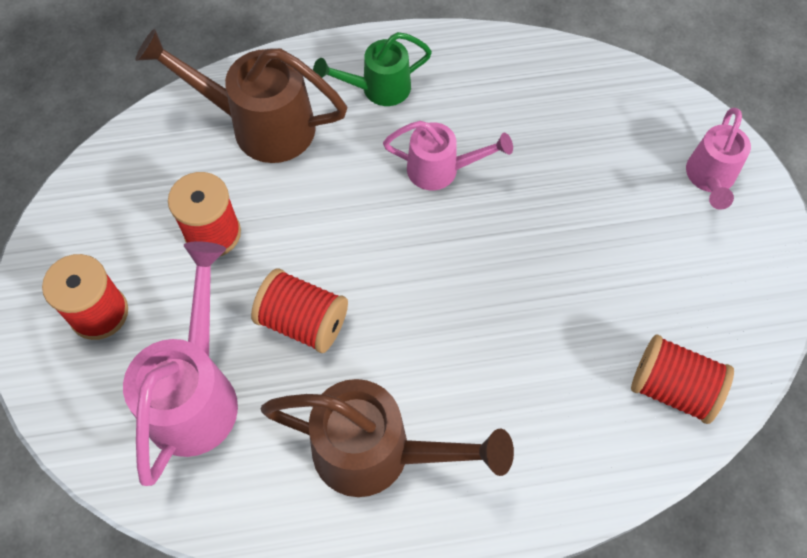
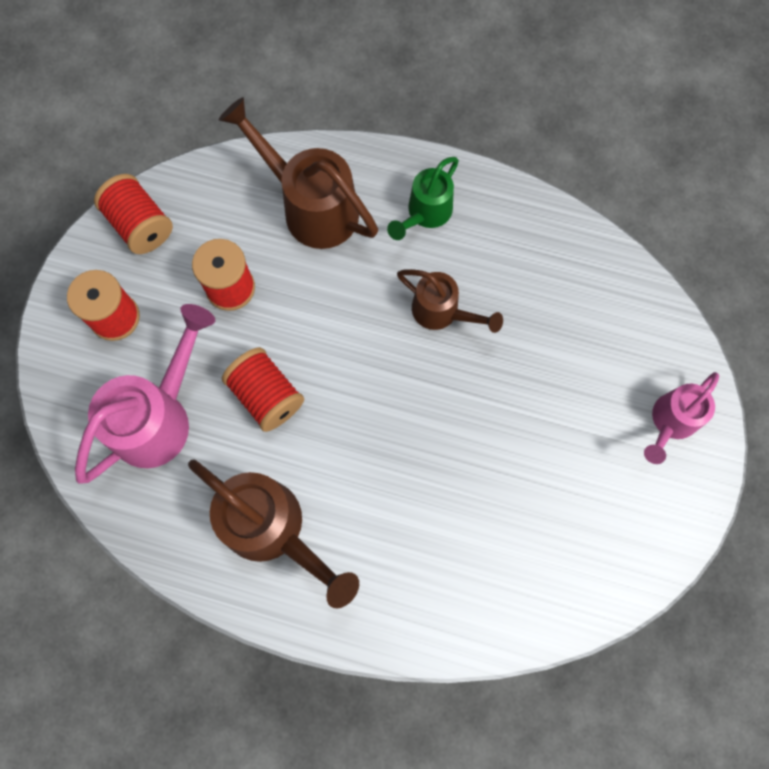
camera: 25 degrees right, 10 degrees up
green watering can [313,32,432,106] -> green watering can turned 60 degrees counterclockwise [387,157,459,240]
pink watering can [383,121,513,190] -> brown watering can [397,269,503,333]
red spool [631,334,734,424] -> red spool moved to [94,174,173,254]

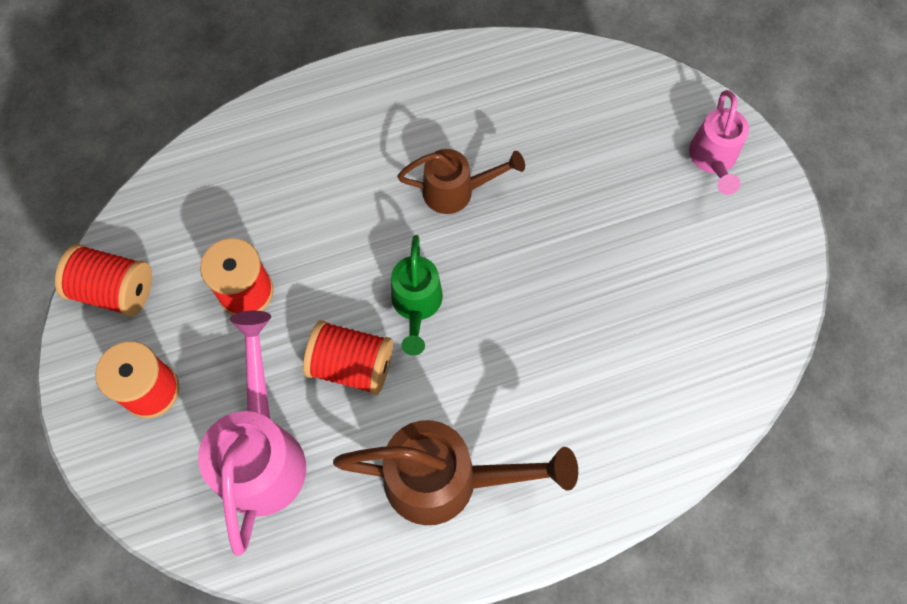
camera: 35 degrees left, 5 degrees down
brown watering can [219,97,378,249] -> none
green watering can [387,157,459,240] -> green watering can moved to [391,235,443,356]

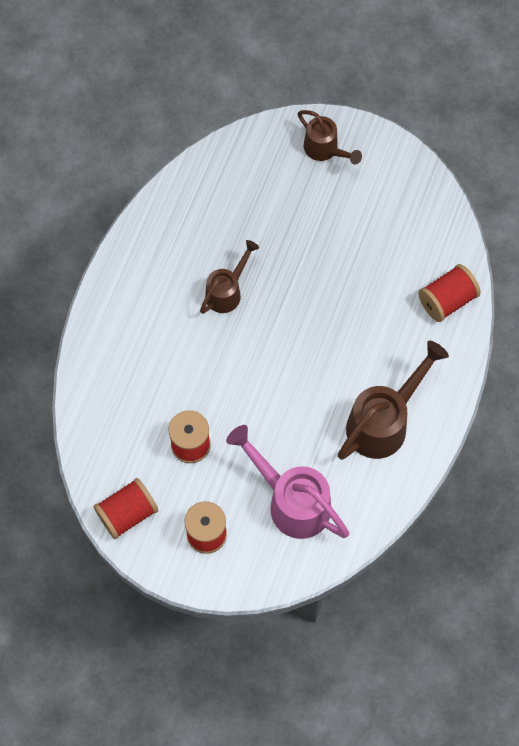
camera: 50 degrees left, 0 degrees up
red spool [303,320,393,395] -> red spool moved to [418,264,481,322]
green watering can [391,235,443,356] -> none
pink watering can [689,90,749,195] -> brown watering can [298,110,362,165]

